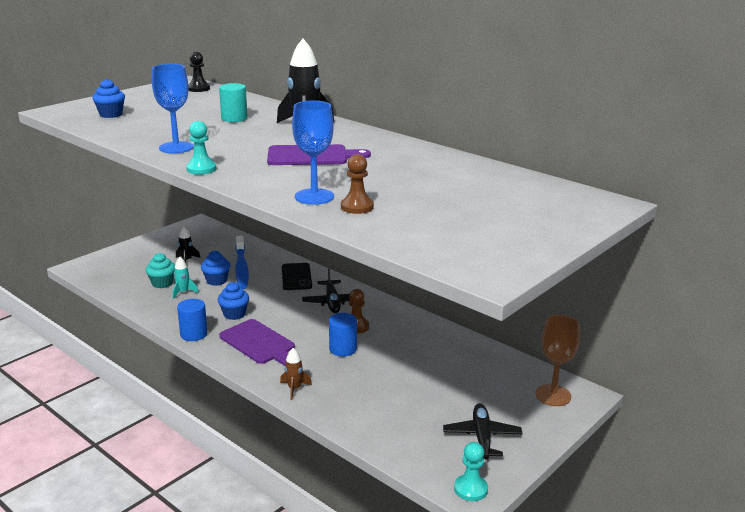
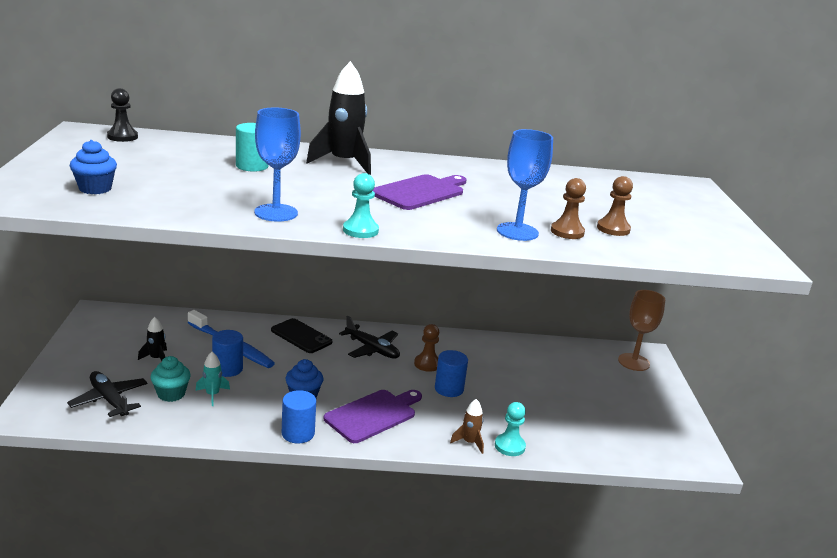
camera: 45 degrees left, 0 degrees up
blue cupcake [201,250,230,286] -> blue cylinder [212,330,243,377]
purple cutting board [219,319,295,366] -> purple cutting board turned 45 degrees counterclockwise [324,390,422,443]
black plane [443,403,523,460] -> black plane moved to [67,371,148,417]
turquoise pawn [454,442,488,501] -> turquoise pawn moved to [495,402,526,456]
none -> brown pawn [597,176,633,236]

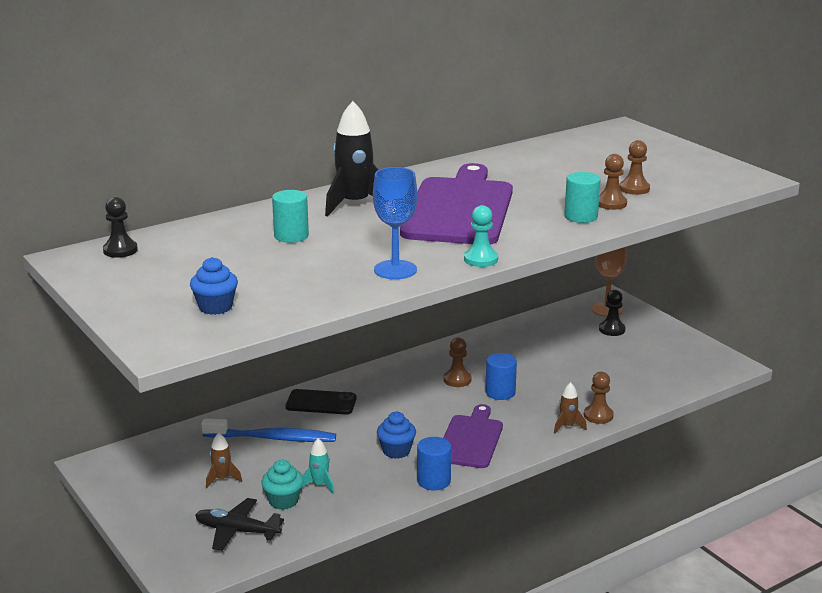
camera: 30 degrees left, 0 degrees up
black rocket [138,317,167,361] -> brown rocket [206,433,242,488]
blue cylinder [212,330,243,377] -> none
black plane [339,315,400,359] -> none
purple cutting board [373,174,467,210] -> purple cutting board [400,163,513,245], size x1.73
turquoise pawn [495,402,526,456] -> brown pawn [584,372,614,424]
blue goblet [497,129,553,241] -> turquoise cylinder [564,172,601,223]
none -> black pawn [599,290,625,336]

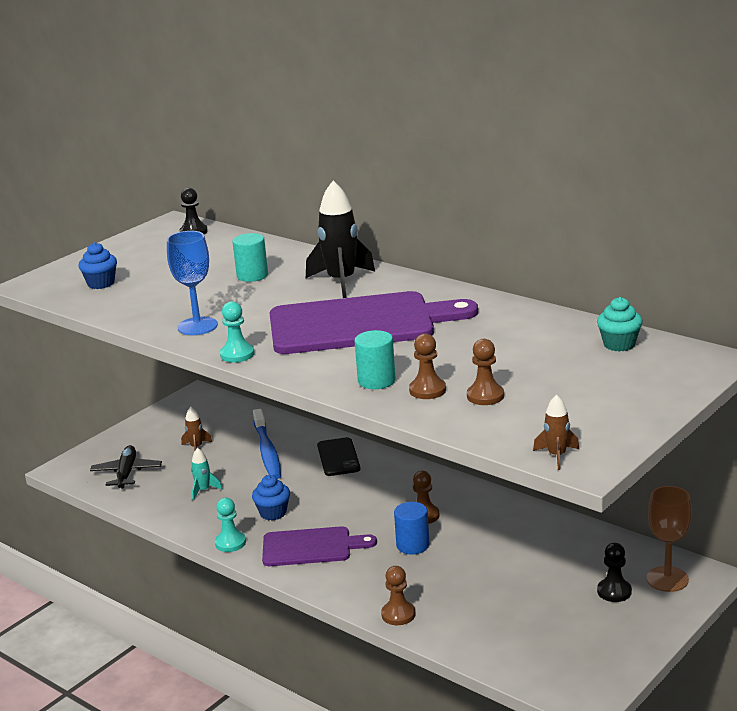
camera: 75 degrees right, 0 degrees up
turquoise cupcake [261,460,304,510] -> turquoise cupcake moved to [597,297,643,352]
blue cylinder [417,437,451,490] -> turquoise pawn [215,498,246,552]
brown rocket [554,382,587,434] -> brown rocket moved to [533,394,579,470]

